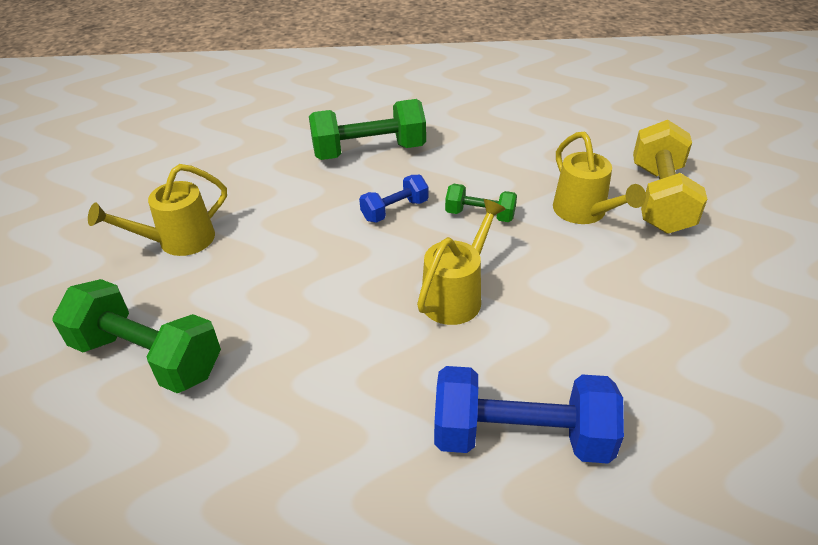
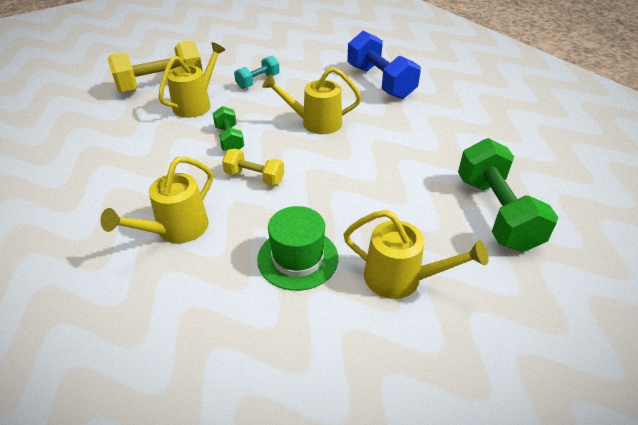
camera: 125 degrees left, 0 degrees up
green dumbbell [309,99,426,160] -> yellow watering can [101,157,213,243]
blue dumbbell [359,175,428,223] -> yellow dumbbell [222,149,284,186]
none -> turquoise dumbbell [234,56,280,89]
none -> green hat [257,206,338,291]

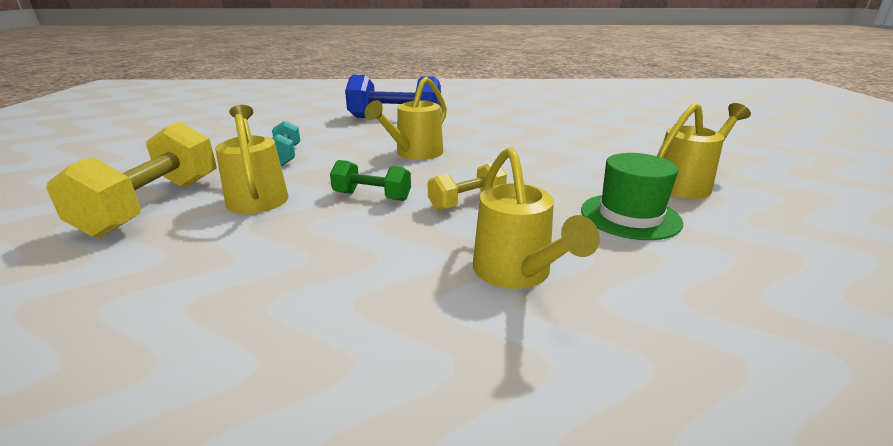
camera: 55 degrees left, 15 degrees down
green dumbbell [458,138,558,252] -> none

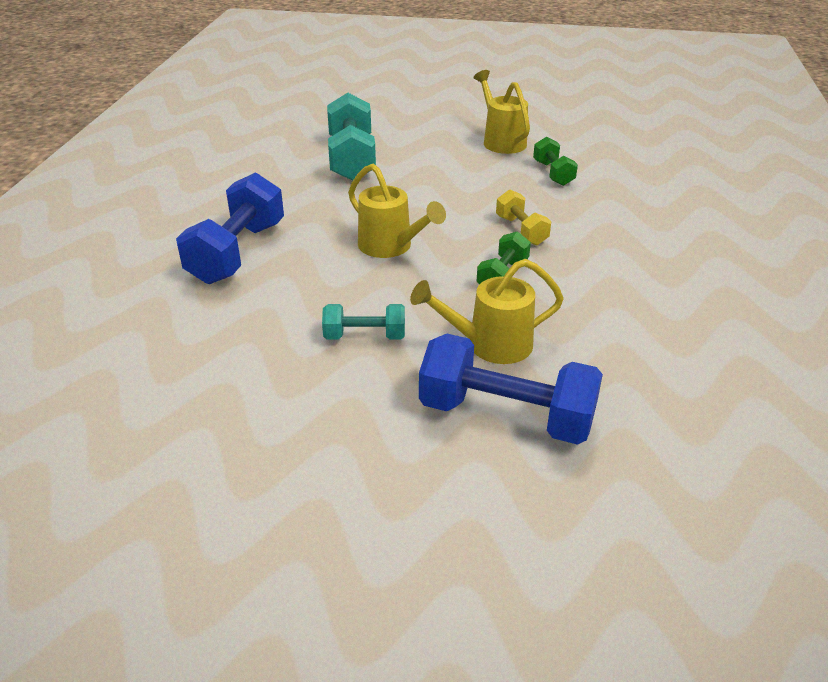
camera: 80 degrees left, 10 degrees up
yellow dumbbell [46,122,217,238] -> blue dumbbell [419,334,603,445]
yellow watering can [473,147,600,289] -> none
green hat [581,153,683,240] -> green dumbbell [533,136,578,186]
none -> turquoise dumbbell [327,93,376,181]

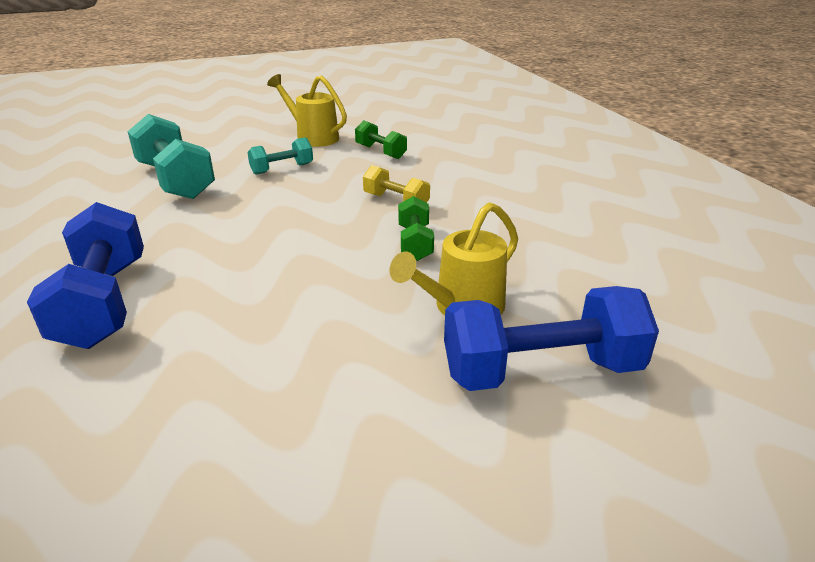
camera: 30 degrees left, 5 degrees down
turquoise dumbbell [322,304,405,340] -> turquoise dumbbell moved to [247,137,313,175]
yellow watering can [348,164,446,258] -> none

